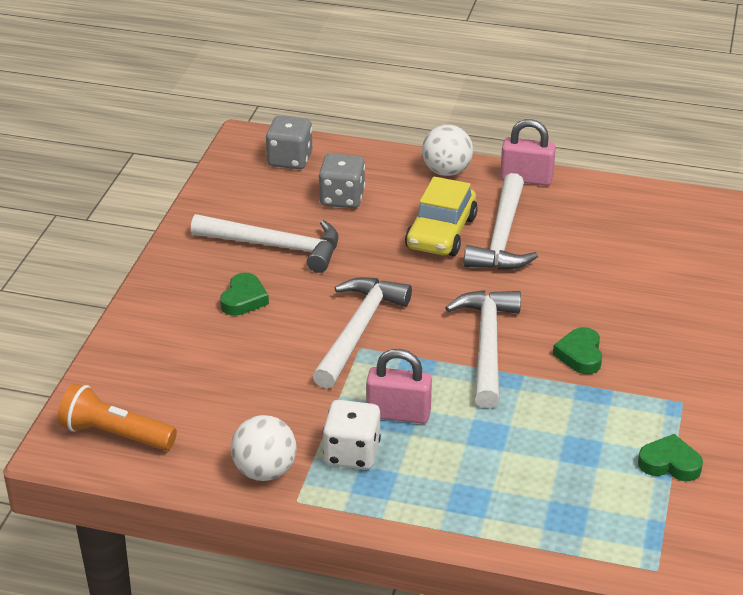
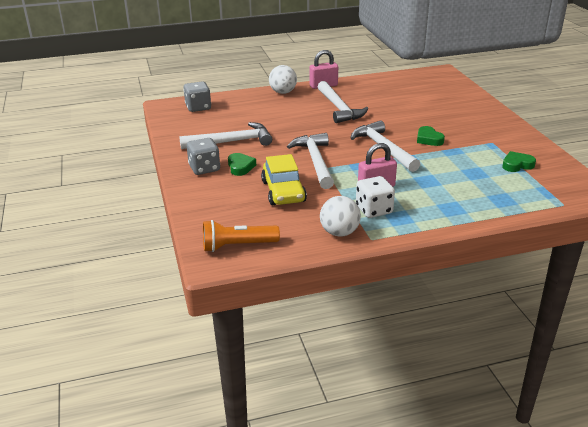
camera: 30 degrees left, 5 degrees down
grey dice [318,153,365,208] -> grey dice moved to [187,138,220,175]
yellow car [405,177,478,256] -> yellow car moved to [261,154,307,205]

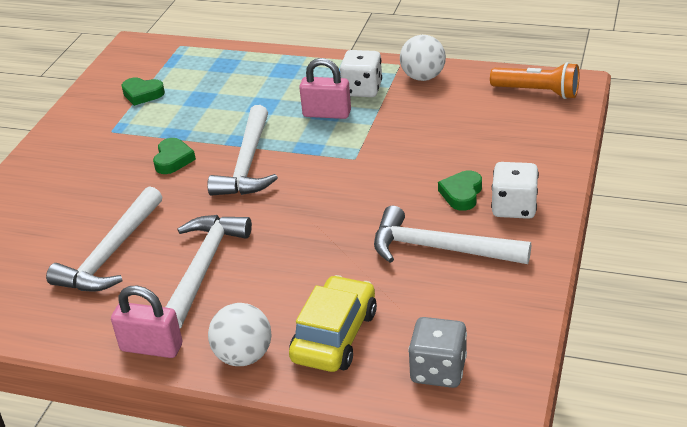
camera: 145 degrees left, 5 degrees up
grey dice [187,138,220,175] -> white dice [491,162,539,219]
yellow car [261,154,307,205] -> yellow car moved to [289,275,377,372]
white hammer [287,133,334,189] -> white hammer moved to [46,186,162,292]

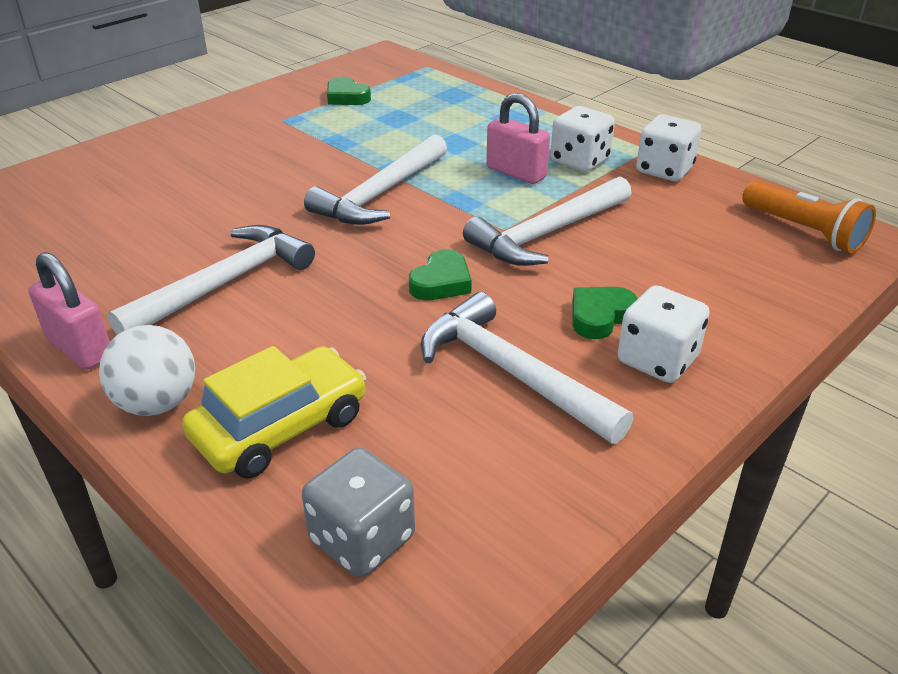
camera: 25 degrees right, 0 degrees up
white hammer [46,186,162,292] -> white hammer moved to [463,176,632,266]
green heart [153,138,196,174] -> green heart moved to [409,249,472,300]
white ball [400,35,446,81] -> white dice [636,114,702,181]

